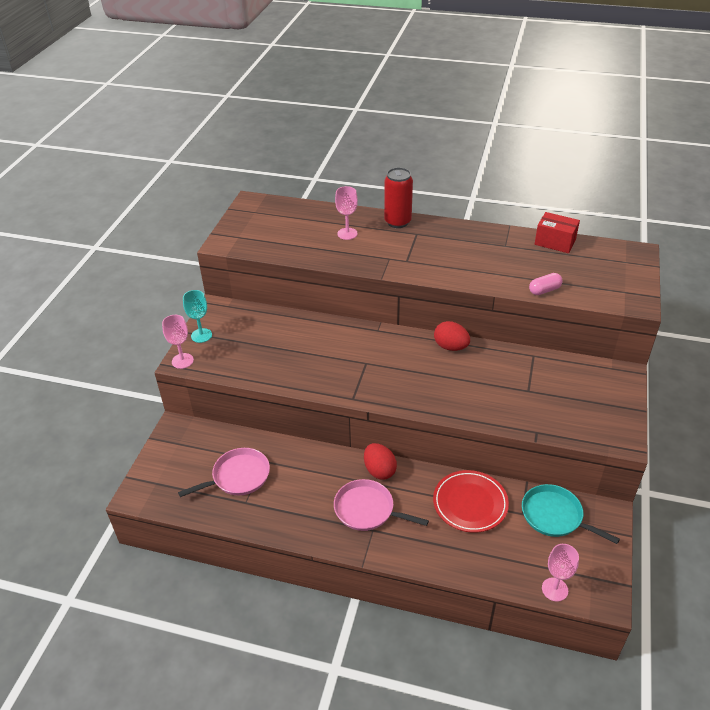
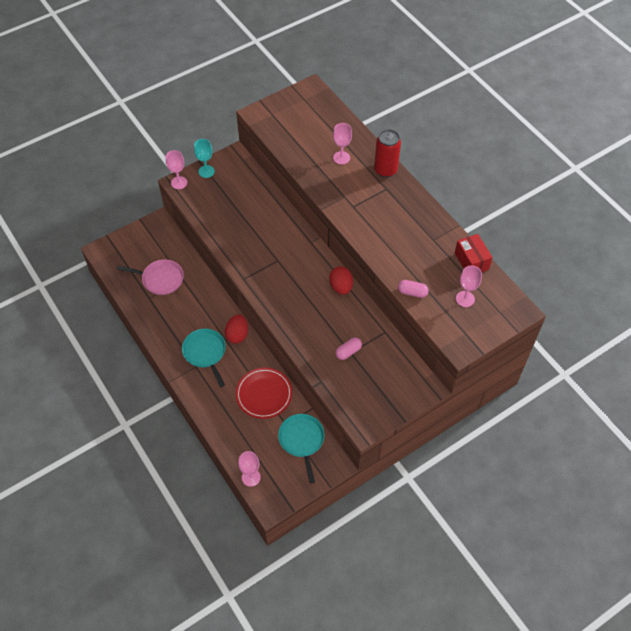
camera: 40 degrees right, 15 degrees up
pink pan [334,479,429,531] -> turquoise pan [182,329,226,387]
none -> pink capsule [336,337,362,360]
none -> pink goblet [456,265,482,307]

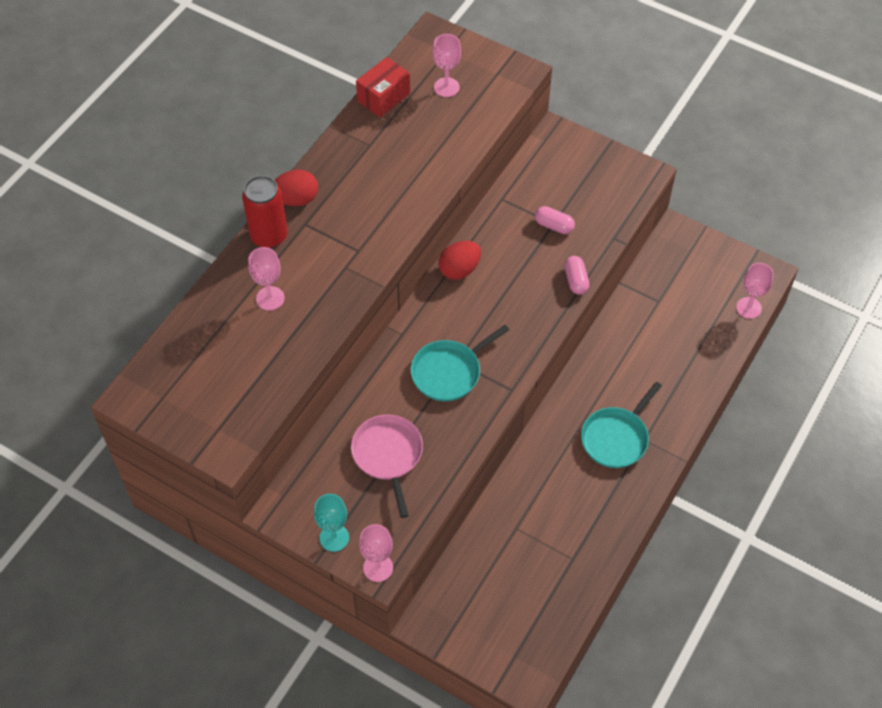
camera: 115 degrees left, 0 degrees up
pink pan [117,259,184,295] -> pink pan moved to [351,415,423,518]
red egg [225,314,248,344] -> red egg moved to [275,170,318,206]
red plate [236,368,292,419] -> none
turquoise pan [278,414,325,484] -> turquoise pan moved to [411,325,509,401]
pink capsule [398,280,429,298] -> pink capsule moved to [564,256,589,295]

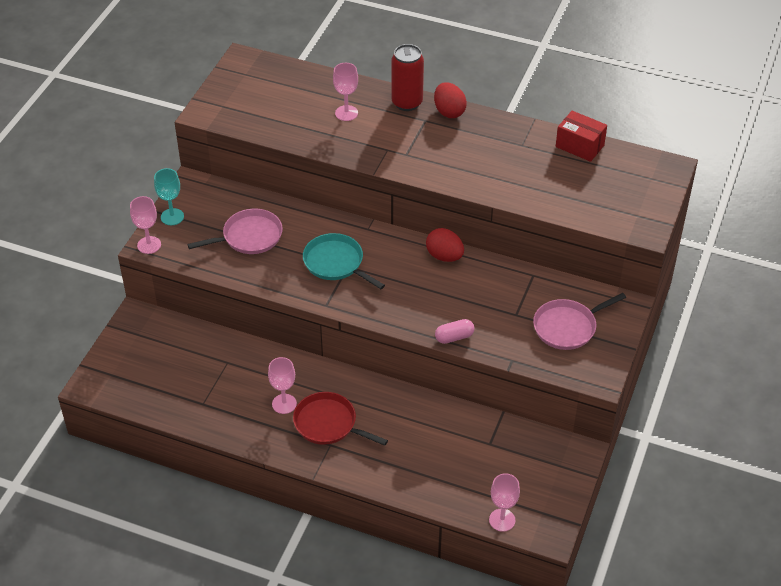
camera: 80 degrees right, 10 degrees down
pink goblet [433,34,461,97] -> pink goblet moved to [268,357,297,414]
pink capsule [535,206,575,234] -> none
turquoise pan [581,382,662,468] -> red pan [293,392,388,446]
none -> pink pan [533,293,626,350]

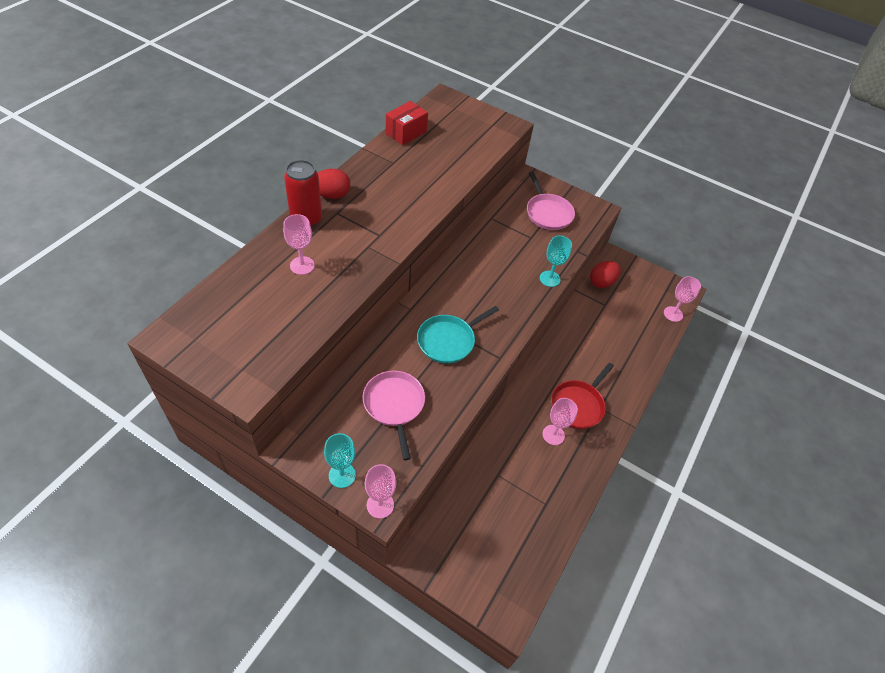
camera: 85 degrees left, 5 degrees up
red egg [426,228,464,262] -> red egg moved to [590,261,621,288]
pink capsule [435,319,474,344] -> turquoise goblet [540,236,572,287]

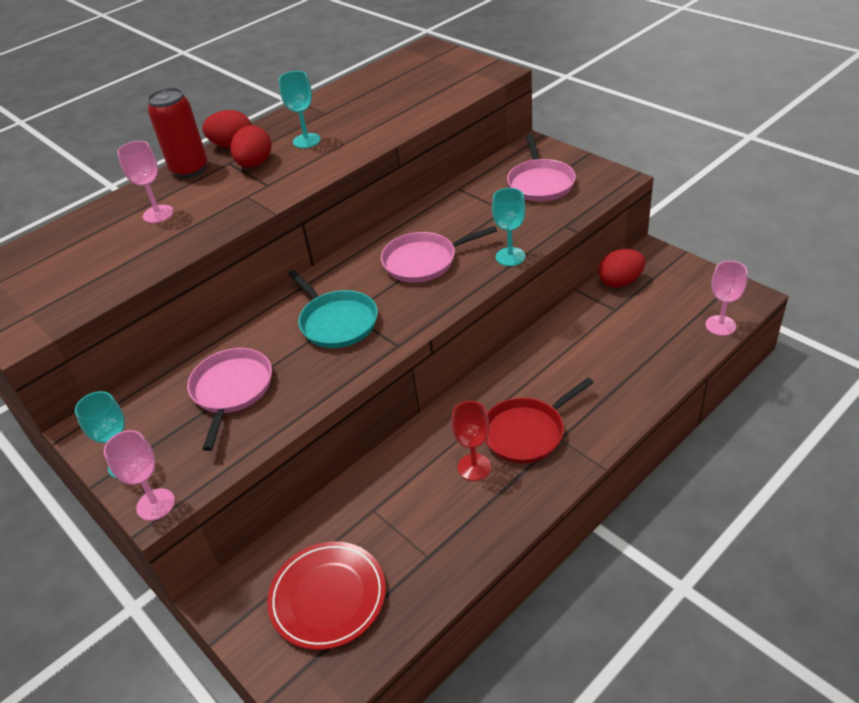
camera: 25 degrees right, 10 degrees down
red box [386,101,428,145] -> none
turquoise pan [417,306,499,364] -> turquoise pan turned 105 degrees counterclockwise [288,270,378,348]
pink goblet [542,398,578,445] -> red goblet [451,401,491,481]
none -> red egg [230,125,272,167]
none -> red plate [267,541,386,650]
none -> turquoise goblet [279,71,321,148]
none -> pink pan [381,226,497,283]

